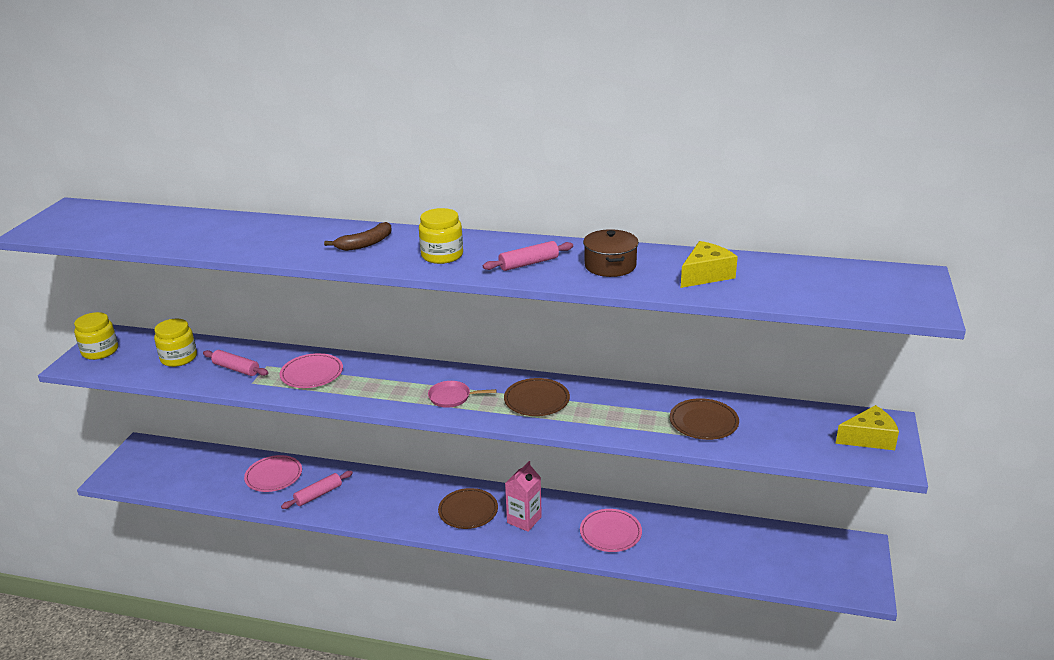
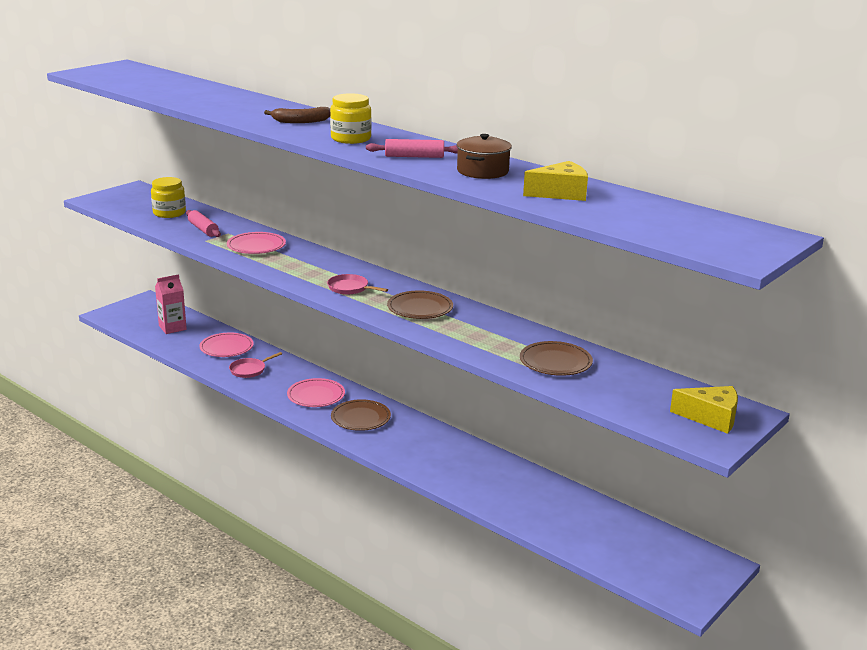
camera: 25 degrees right, 5 degrees down
yellow jar [74,312,118,360] -> none
pink rolling pin [281,471,353,509] -> pink pan [229,352,282,378]
pink carton [505,461,542,532] -> pink carton moved to [155,274,187,334]
pink plate [580,509,642,552] -> pink plate moved to [287,378,345,407]

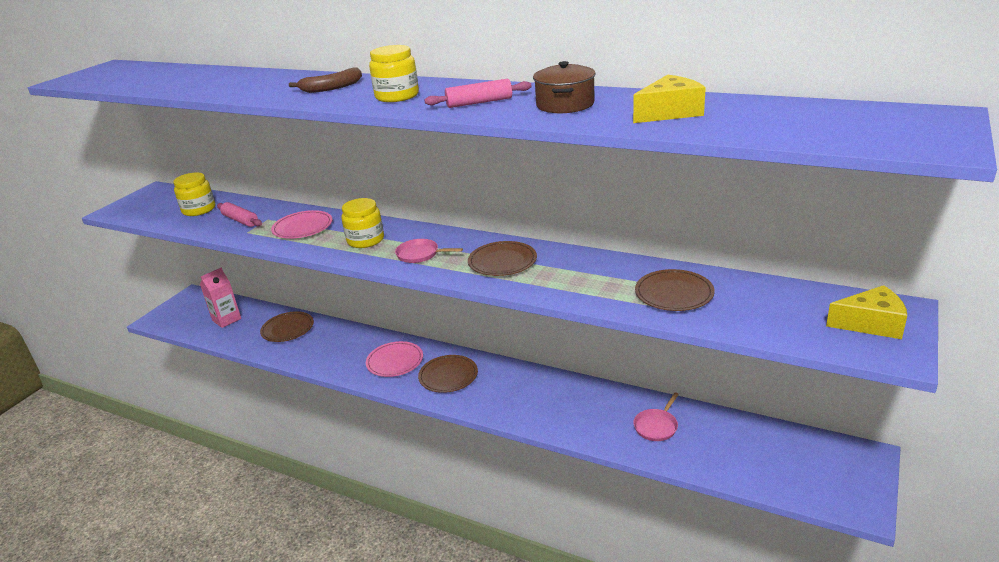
camera: 10 degrees left, 5 degrees up
pink plate [199,333,254,357] -> brown plate [260,311,314,342]
pink pan [229,352,282,378] -> pink pan moved to [633,392,679,441]
none -> yellow jar [341,198,384,248]

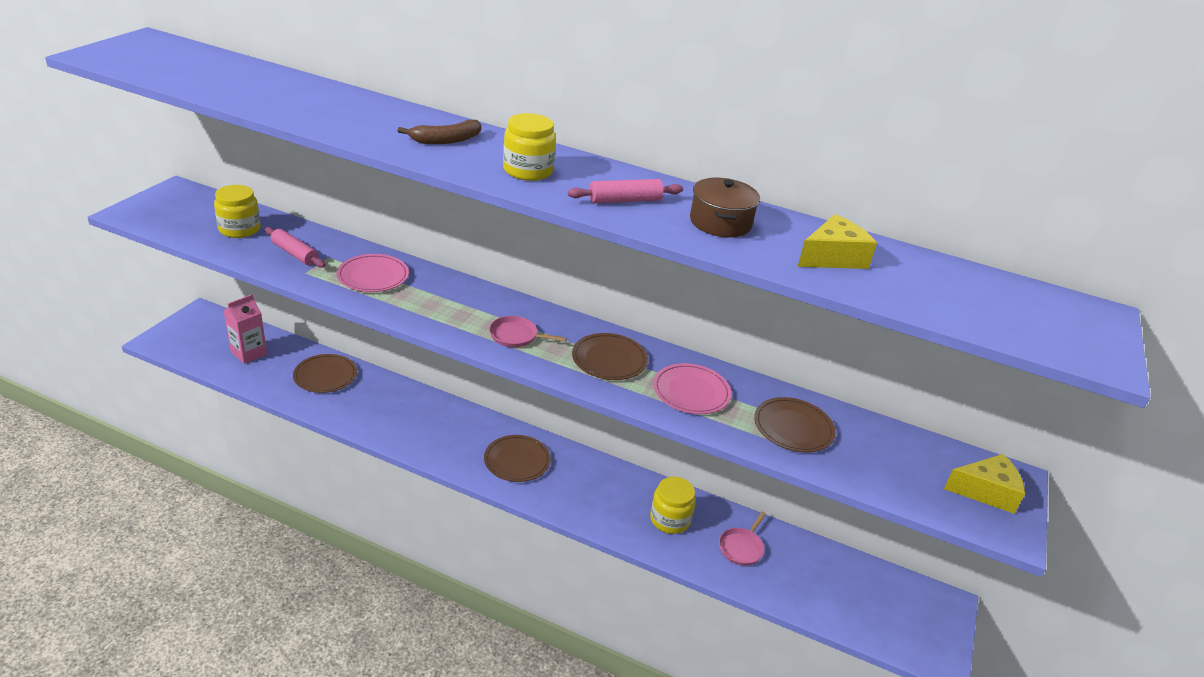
camera: 10 degrees left, 5 degrees up
yellow jar [341,198,384,248] -> yellow jar moved to [650,477,696,534]
pink plate [366,341,423,377] -> pink plate moved to [653,363,731,414]

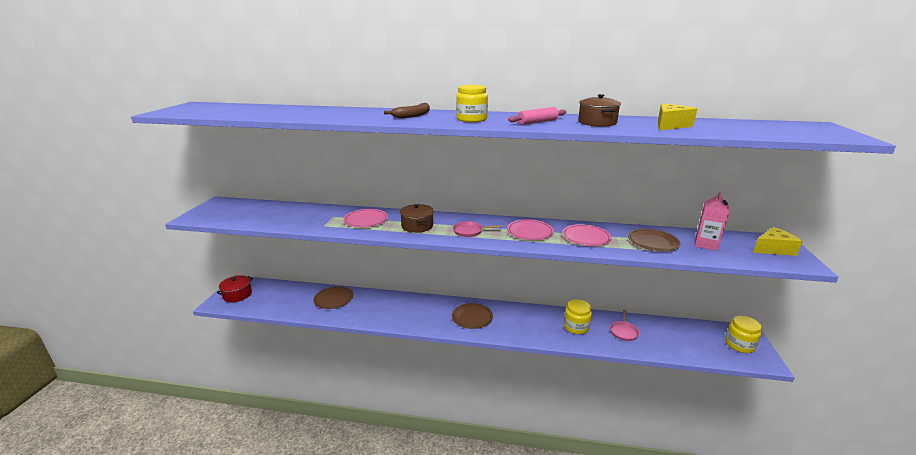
camera: 10 degrees left, 10 degrees down
yellow jar [214,185,260,238] -> yellow jar moved to [725,316,762,353]
pink carton [224,294,267,364] -> pink carton moved to [695,191,729,251]
pink rolling pin [265,227,325,268] -> none
brown plate [572,333,648,380] -> pink plate [507,219,554,240]
none -> red pot [216,275,253,302]
none -> brown pot [400,204,434,233]

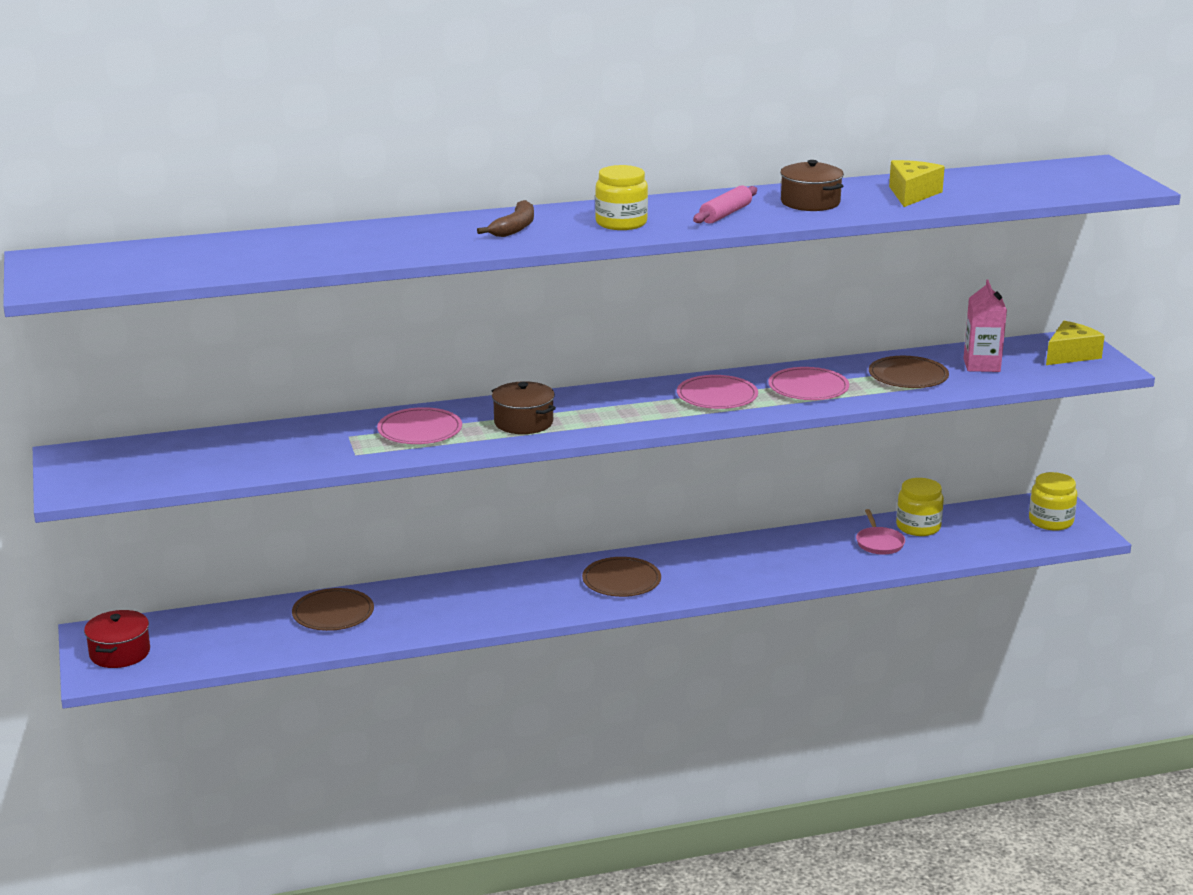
camera: 25 degrees left, 0 degrees up
pink pan [453,221,502,237] -> none
yellow jar [564,299,592,334] -> yellow jar moved to [896,478,944,536]

